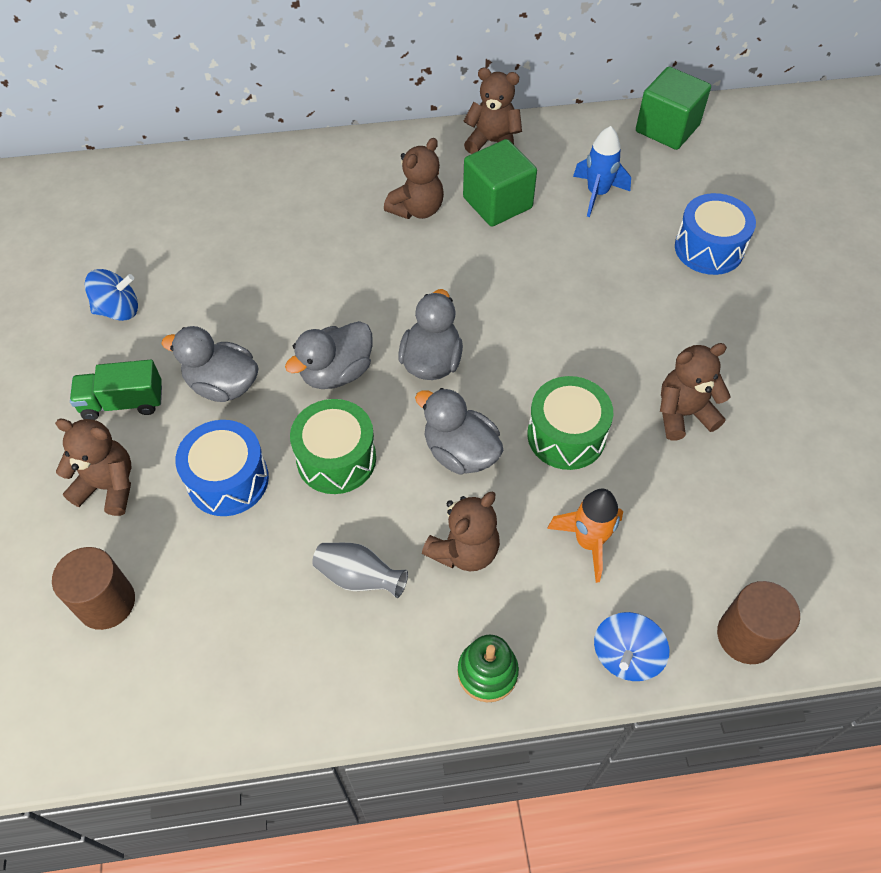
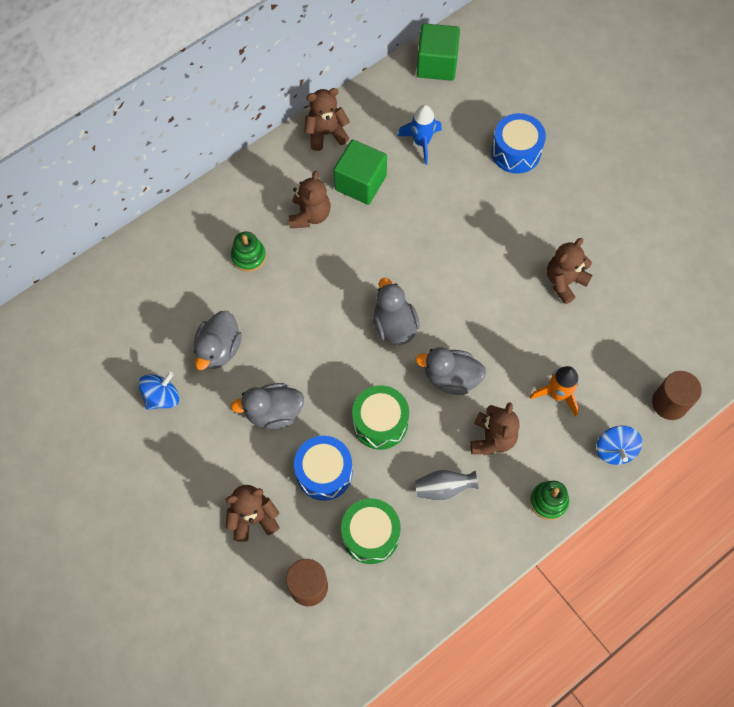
camera: 30 degrees left, 10 degrees up
green truck [70,360,162,420] -> none
grey duck [285,321,372,389] -> grey duck moved to [194,311,242,370]
green drum [527,376,613,470] -> green drum moved to [341,498,401,564]
none -> green stacking toy [231,231,266,272]

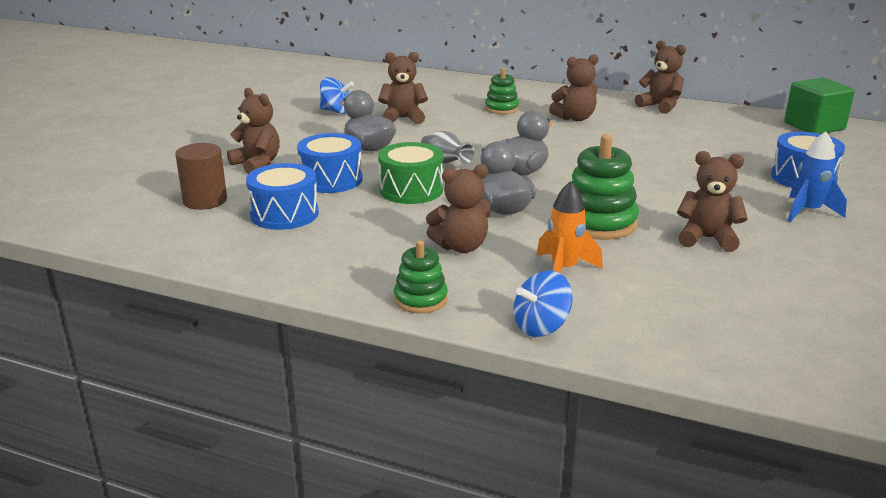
camera: 60 degrees right, 40 degrees down
grey duck [194,311,242,370] -> brown teddy bear [378,52,428,124]
green cube [333,140,387,205] -> none
green drum [341,498,401,564] -> blue drum [246,163,319,230]
blue rocket [398,105,442,165] -> blue rocket moved to [788,131,847,222]
grey vase [415,470,479,501] -> grey vase moved to [421,131,474,164]
brown cylinder [652,371,702,420] -> none
none -> green stacking toy [572,134,639,240]

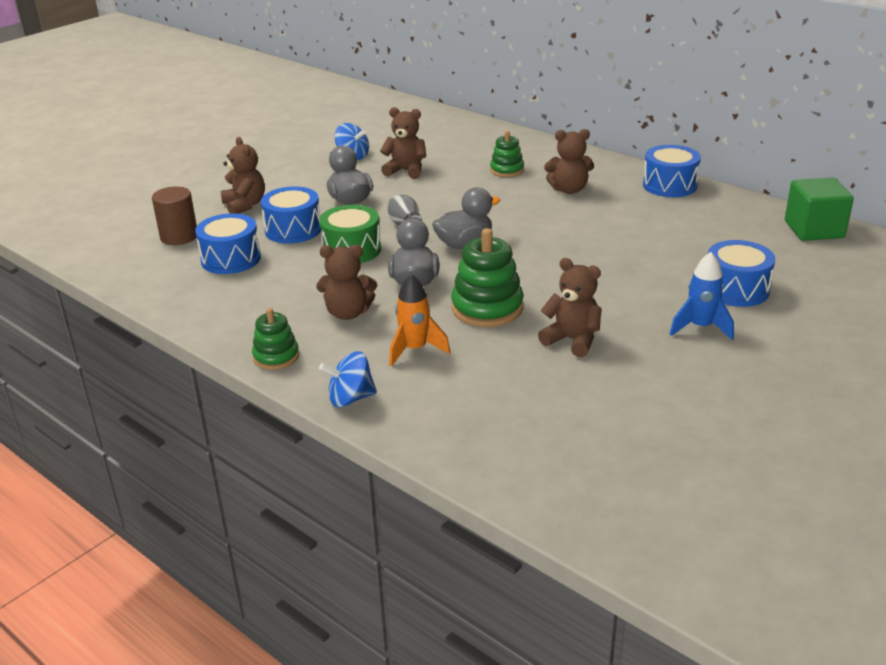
camera: 20 degrees right, 5 degrees up
brown teddy bear [635,40,686,114] -> blue drum [643,145,701,197]

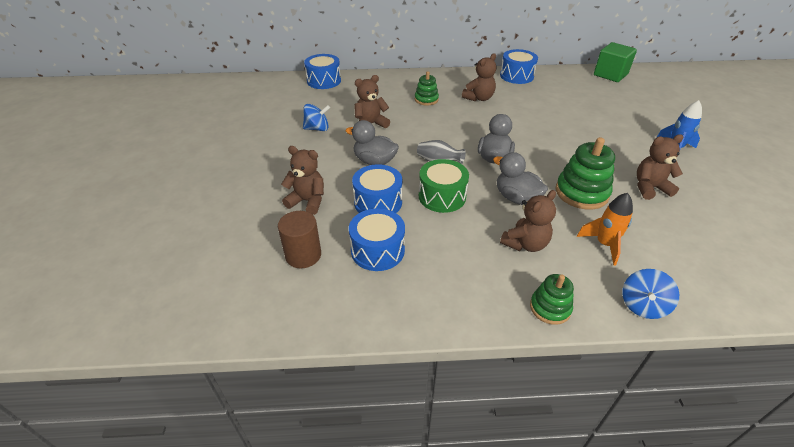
camera: 45 degrees left, 10 degrees up
blue drum [708,240,775,307] -> blue drum moved to [304,54,341,89]

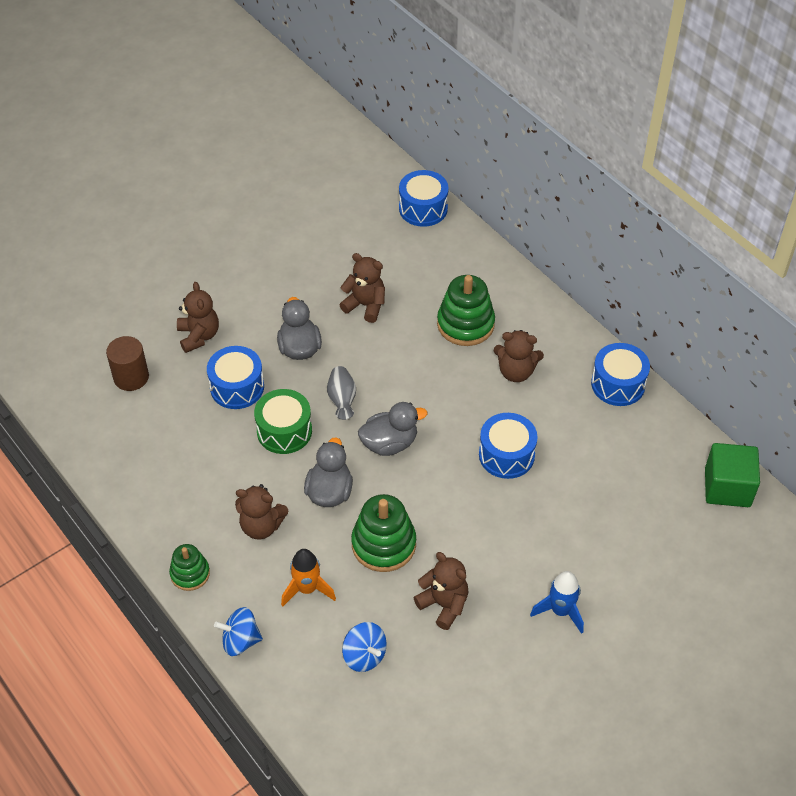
camera: 55 degrees right, 10 degrees up
blue spinning top [303,104,330,131] -> blue spinning top moved to [342,622,387,672]
blue drum [349,208,405,271] -> blue drum moved to [479,413,538,479]
green stacking toy [415,71,439,106] -> green stacking toy [437,275,495,346], size x1.66

